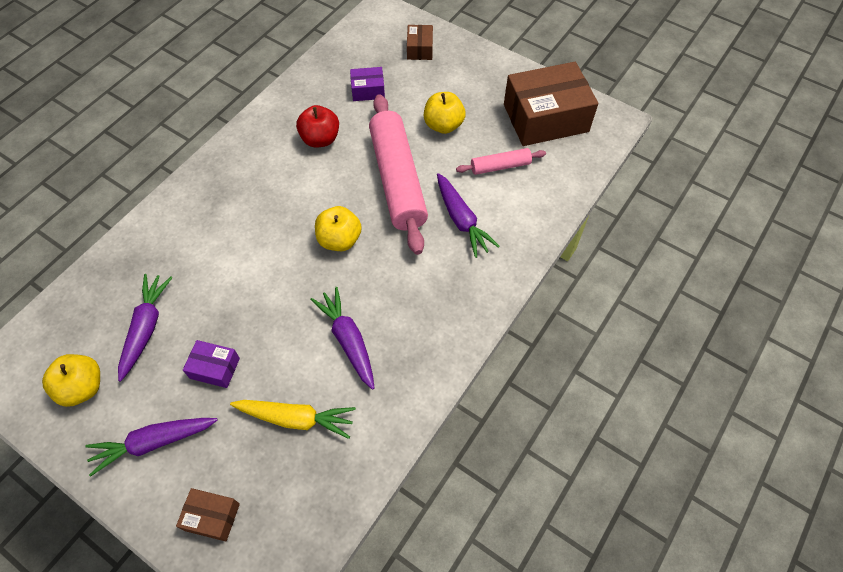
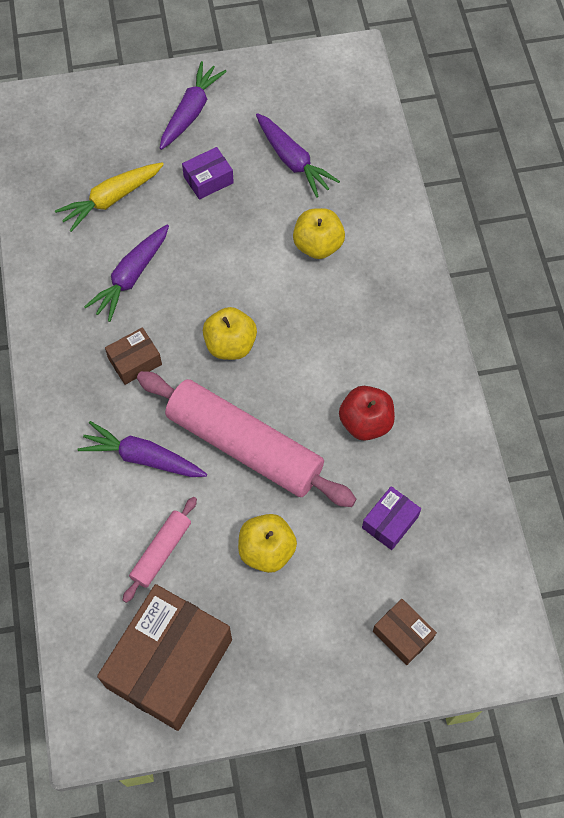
camera: 135 degrees right, 5 degrees up
yellow apple [42,354,100,407] -> yellow apple moved to [293,208,345,259]
brown box [176,488,240,542] -> brown box moved to [105,328,162,385]
purple carrot [310,287,374,390] -> purple carrot turned 105 degrees clockwise [84,224,169,322]

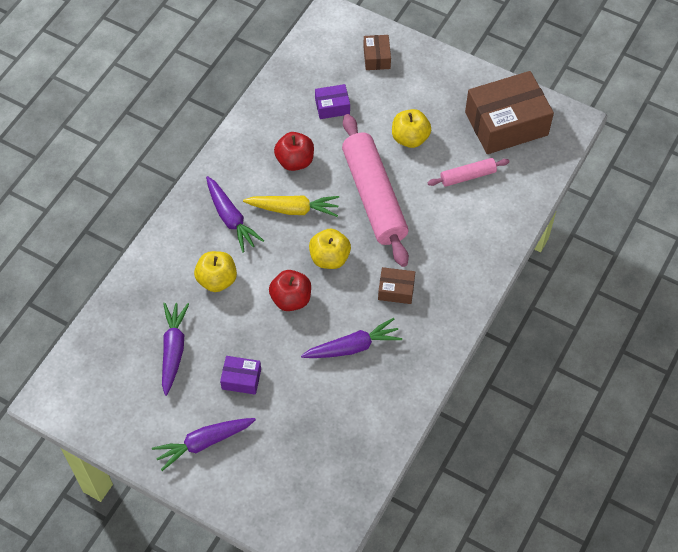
camera: 140 degrees left, 5 degrees down
yellow carrot [55,162,164,232] -> yellow carrot moved to [243,195,339,217]
purple carrot [77,421,207,477] -> purple carrot moved to [206,176,264,252]
none -> red apple [269,270,311,311]

